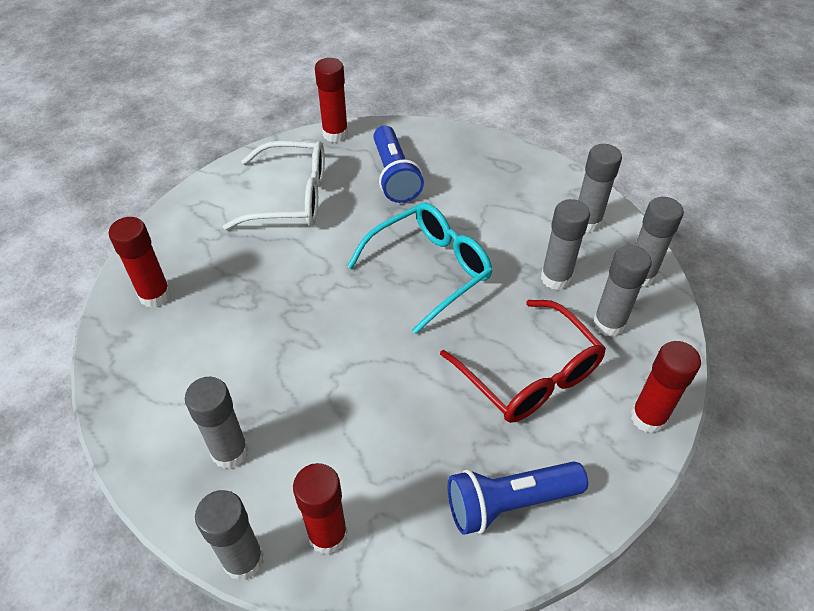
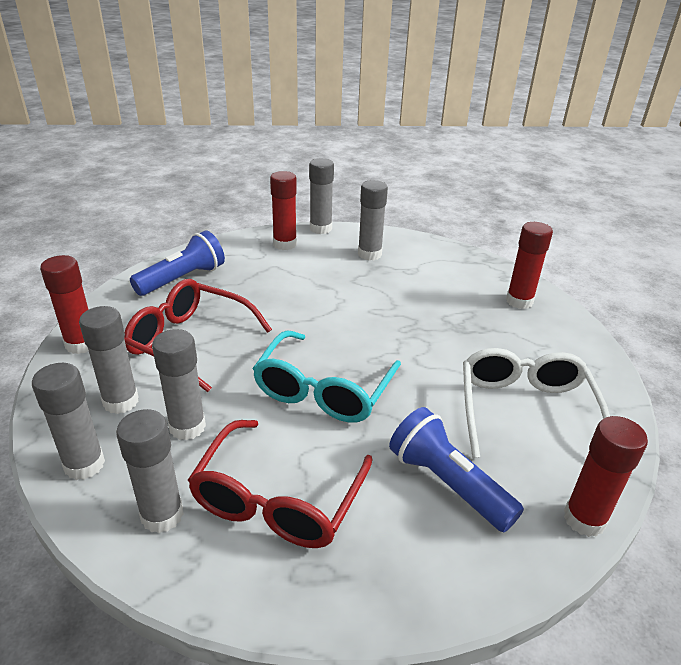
camera: 150 degrees right, 15 degrees down
white glasses [223,141,325,230] -> white glasses turned 120 degrees clockwise [463,348,610,458]
none -> red glasses [188,420,373,548]

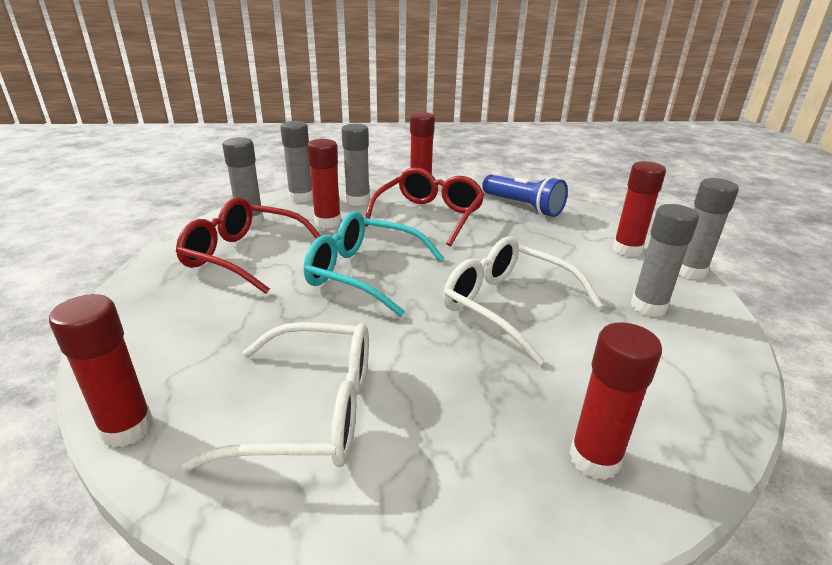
camera: 90 degrees right, 5 degrees down
grey glue stick [152,329,206,440] -> red glue stick [307,139,341,228]
blue flashlight [389,407,524,532] -> none
none -> white glasses [443,236,603,365]

